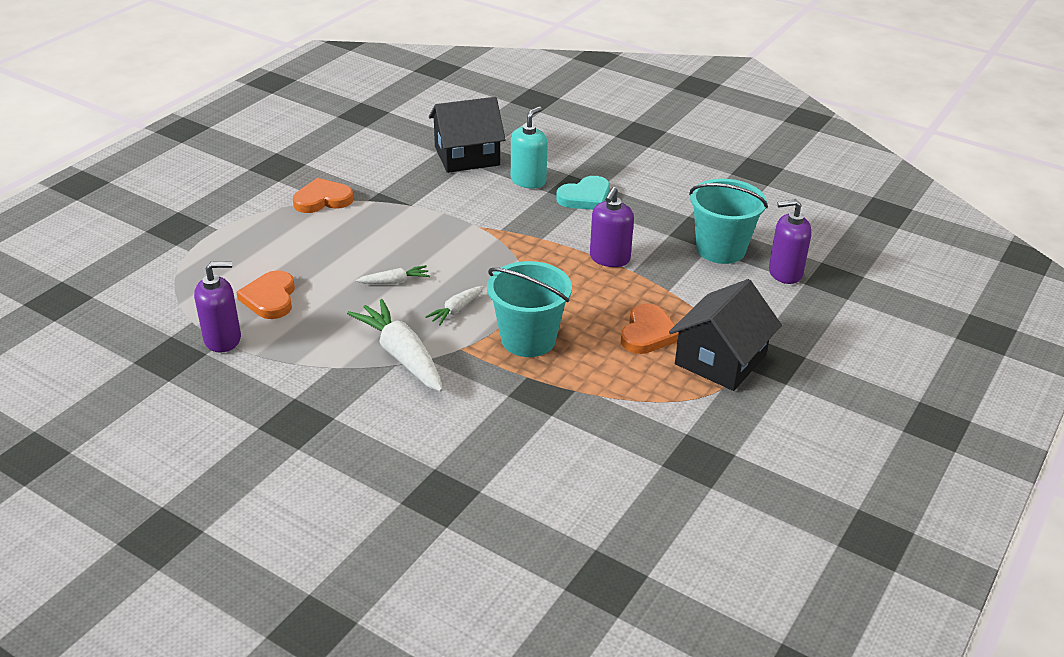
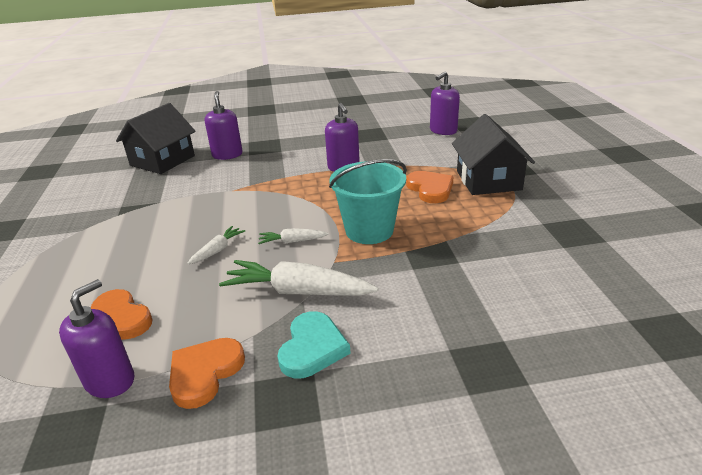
camera: 40 degrees left, 5 degrees down
orange heart [293,178,353,213] -> orange heart moved to [169,338,245,409]
white carrot [425,286,484,325] -> white carrot turned 90 degrees clockwise [258,228,329,244]
turquoise soap dispenser [511,106,548,189] -> purple soap dispenser [205,91,243,160]
turquoise heart [556,176,610,210] -> turquoise heart moved to [277,311,351,378]
turquoise bucket [689,179,768,264] -> none

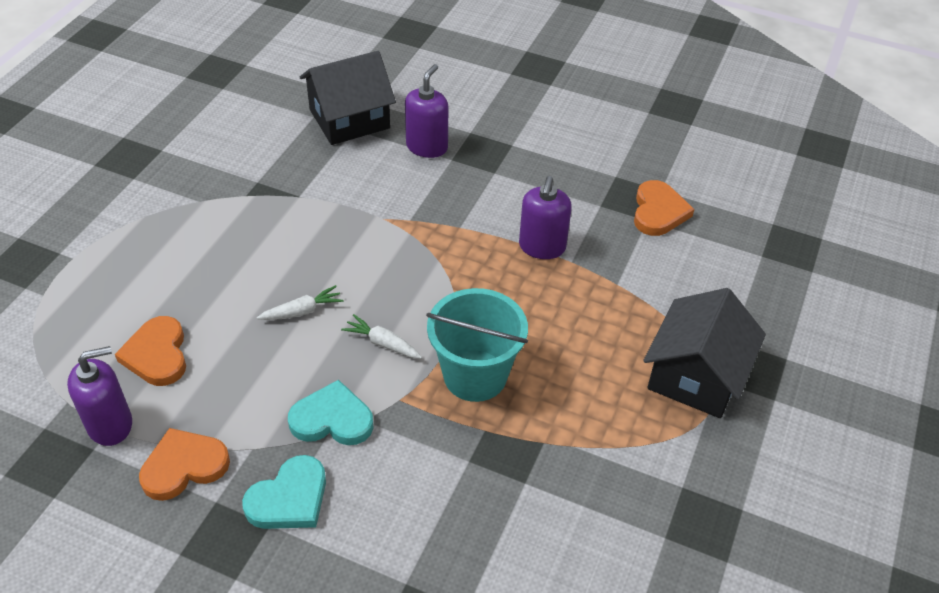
camera: 30 degrees right, 15 degrees up
white carrot [219,260,378,296] -> turquoise heart [288,380,374,445]
orange heart [406,171,454,203] -> orange heart moved to [634,180,694,236]
purple soap dispenser [430,71,460,135] -> none

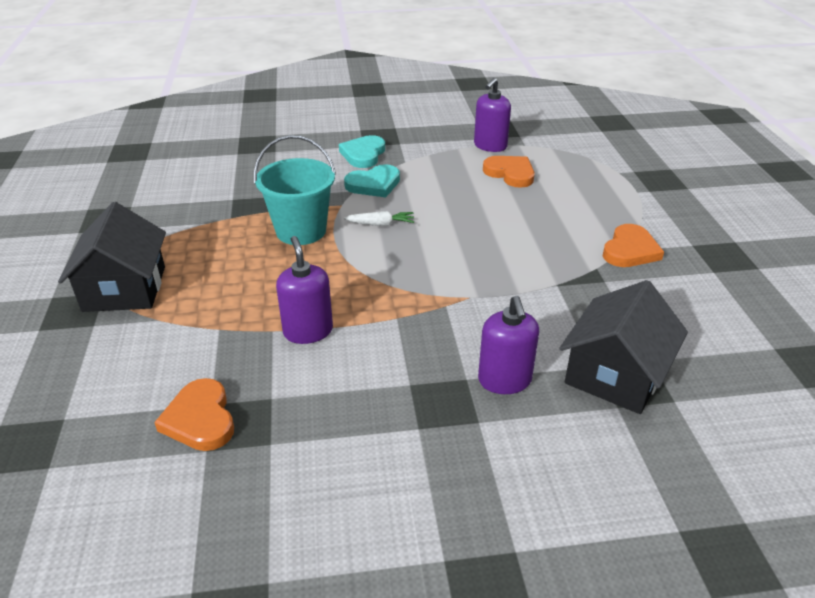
camera: 150 degrees right, 10 degrees down
orange heart [139,428,230,501] -> orange heart moved to [603,224,664,267]
white carrot [257,285,343,320] -> none

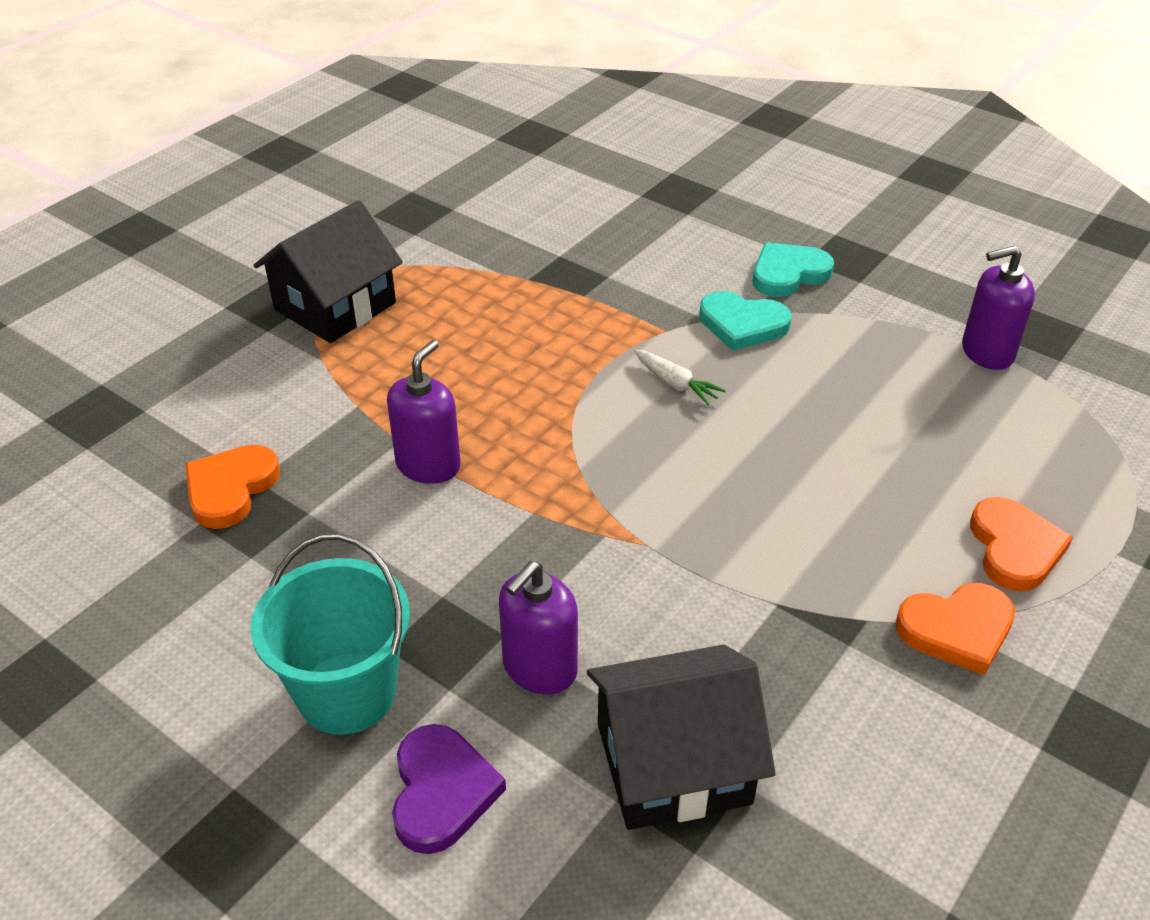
camera: 45 degrees right, 5 degrees up
turquoise bucket [254,135,336,245] -> turquoise bucket moved to [250,534,410,735]
orange heart [483,156,535,188] -> orange heart moved to [970,497,1073,592]
none -> purple heart [392,724,506,854]

